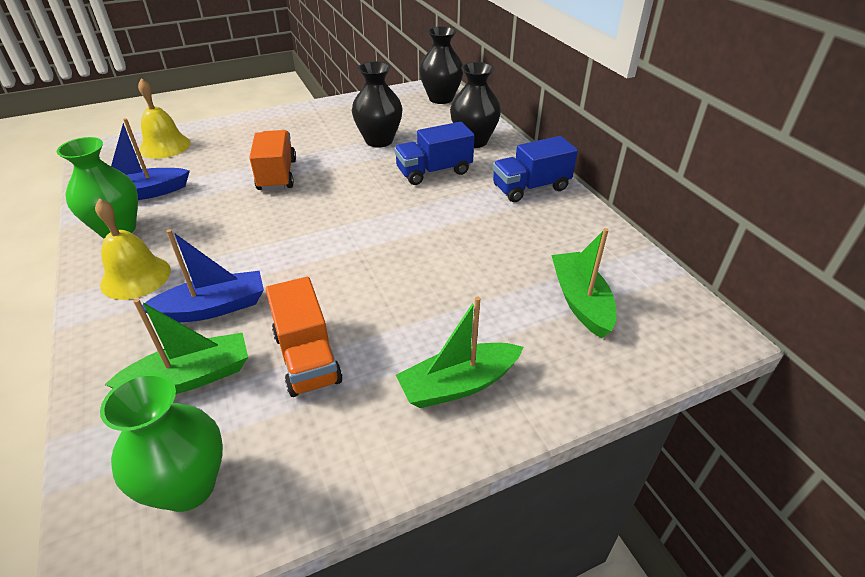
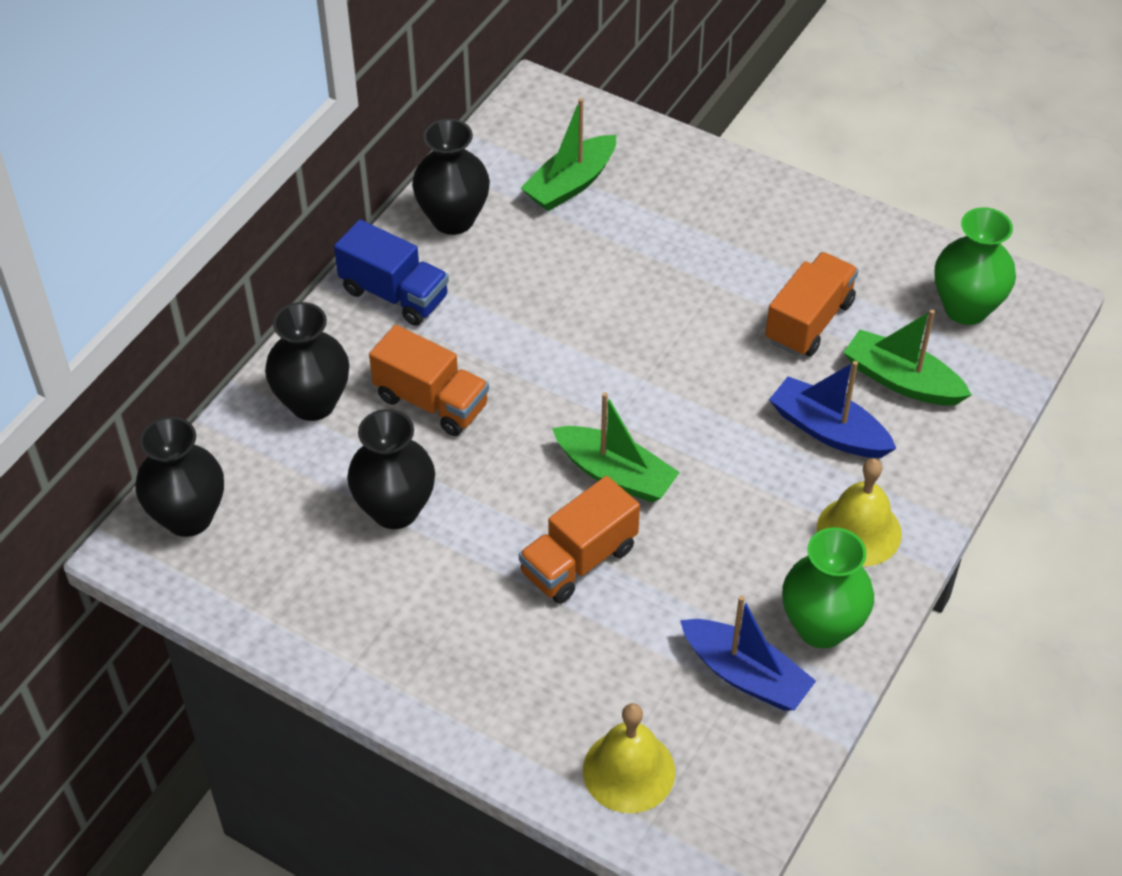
camera: 125 degrees left, 10 degrees up
blue truck [394,122,475,185] -> orange truck [369,325,489,436]
green boat [396,297,524,408] -> green boat moved to [552,392,680,502]
none -> black vase [412,119,490,235]

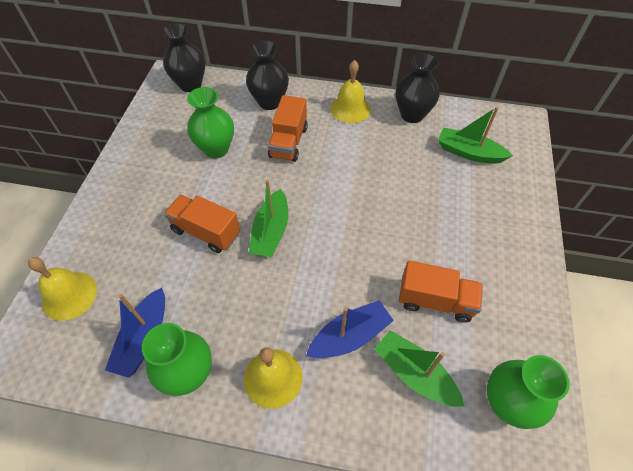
camera: 70 degrees right, 5 degrees up
blue truck [334,220,449,326] -> yellow bell [330,60,371,123]
black vase [347,409,435,529] -> green vase [187,87,234,158]
blue boat [769,361,896,458] -> blue boat turned 45 degrees clockwise [306,300,394,358]
green boat [843,310,972,406] -> green boat turned 60 degrees counterclockwise [374,330,465,407]

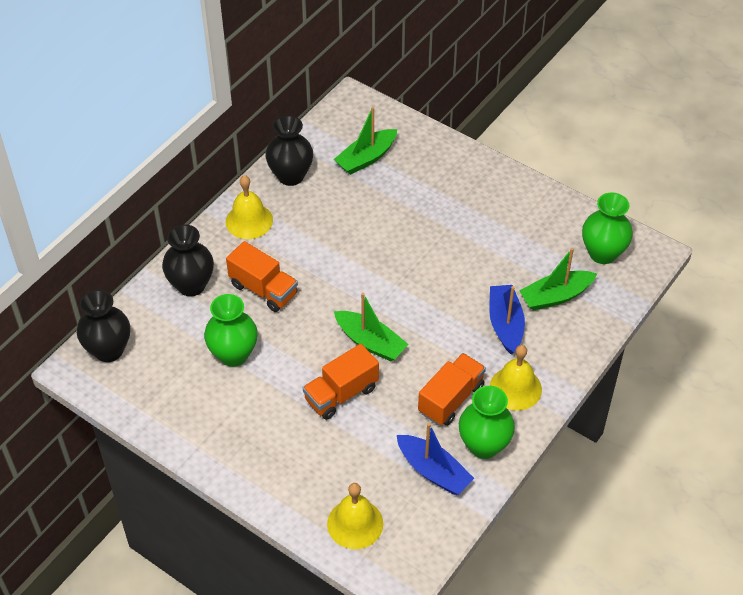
camera: 65 degrees left, 5 degrees down
orange truck [399,261,483,323] -> orange truck moved to [418,353,486,426]

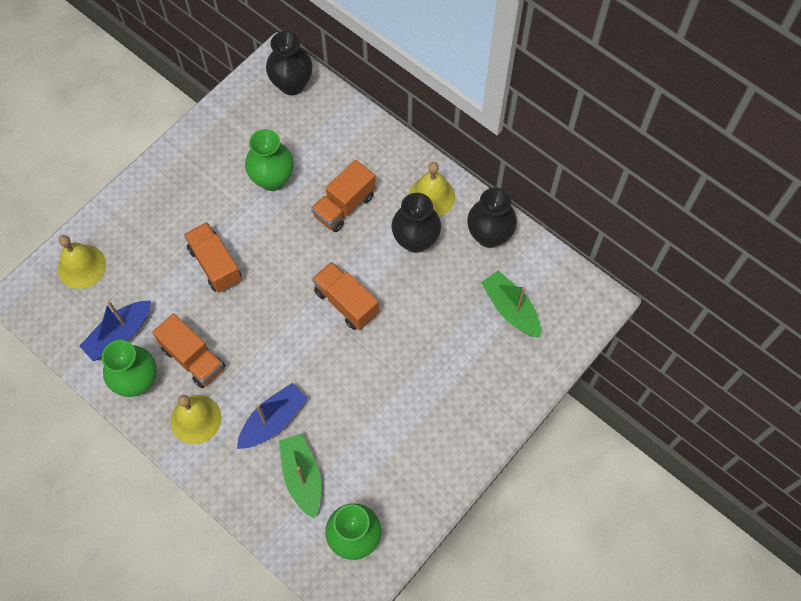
camera: 95 degrees right, 15 degrees up
black vase [162,224,214,297] -> black vase moved to [392,193,441,253]
green boat [334,293,408,362] -> none
blue boat [489,285,525,355] -> blue boat turned 45 degrees counterclockwise [237,383,308,449]
none -> orange truck [312,262,379,330]

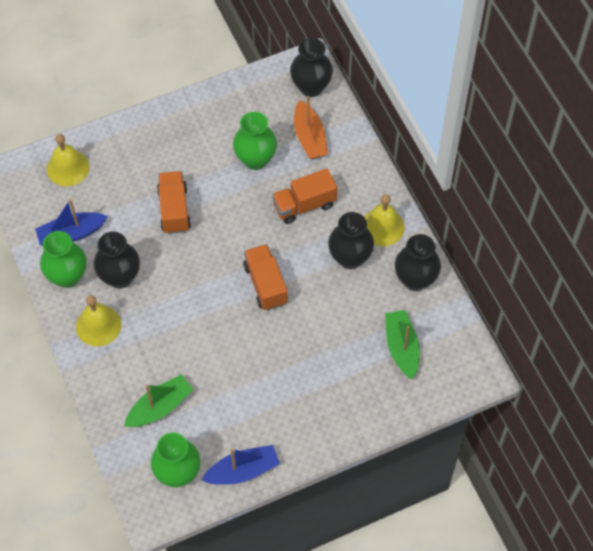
camera: 25 degrees right, 5 degrees down
orange truck [152,313,225,388] -> black vase [94,232,140,288]
blue boat [237,383,308,449] -> blue boat moved to [202,445,280,485]
green boat [279,433,321,518] -> green boat turned 45 degrees clockwise [124,374,194,427]
none -> orange boat [294,96,328,159]

